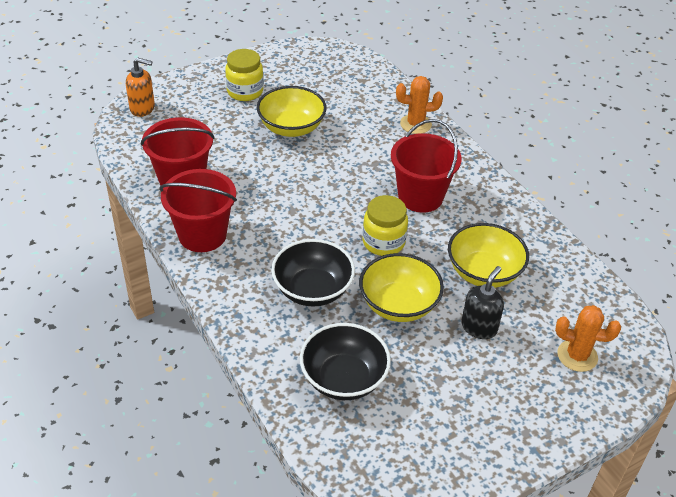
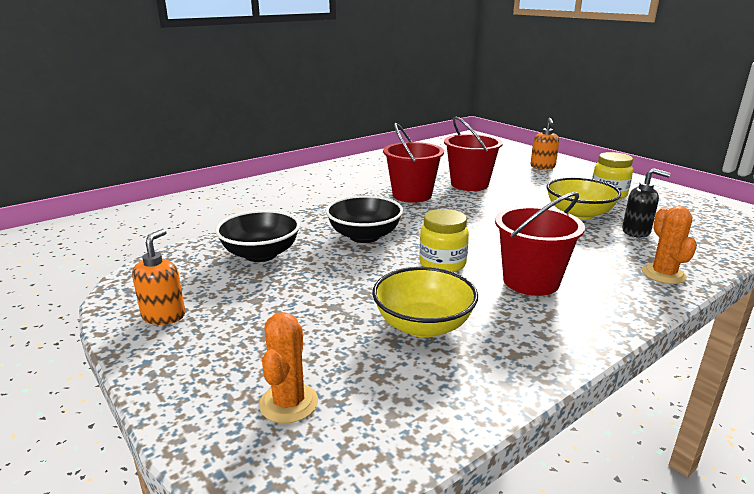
camera: 85 degrees right, 20 degrees down
yellow bowl [359,253,444,322] -> none
black soap dispenser [461,266,504,339] -> black soap dispenser moved to [622,168,671,238]
none -> orange soap dispenser [132,229,185,325]

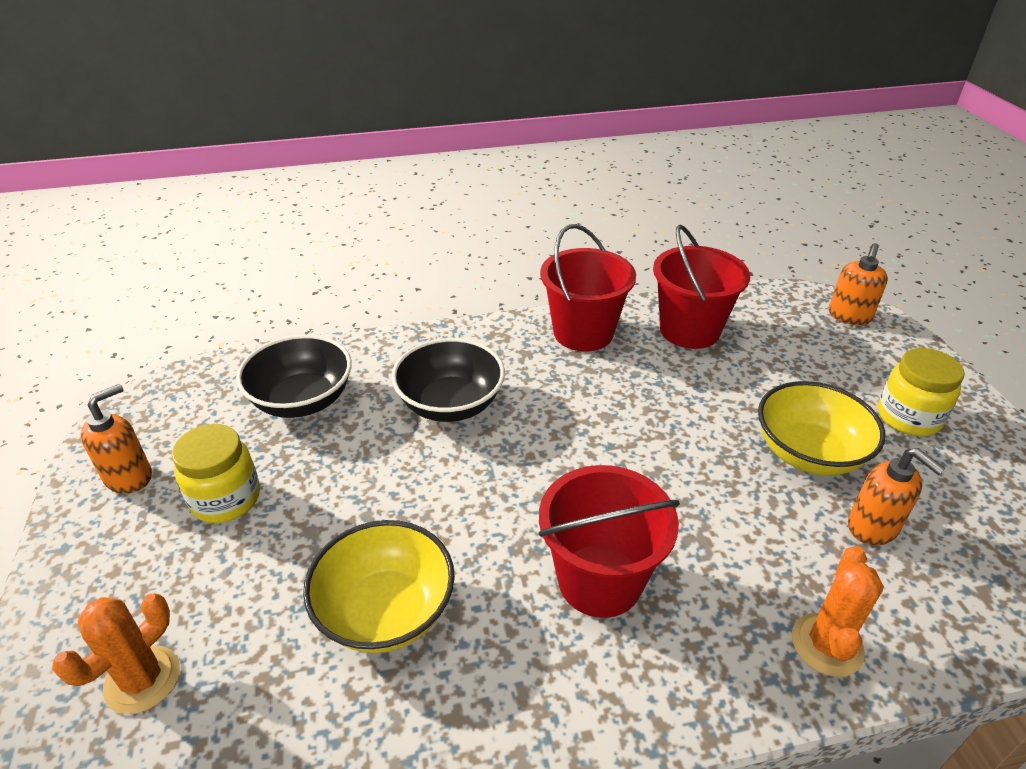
camera: 25 degrees right, 15 degrees up
yellow jar [419,209,469,272] -> yellow jar moved to [172,424,260,523]
black soap dispenser [622,168,671,238] -> orange soap dispenser [848,448,945,546]

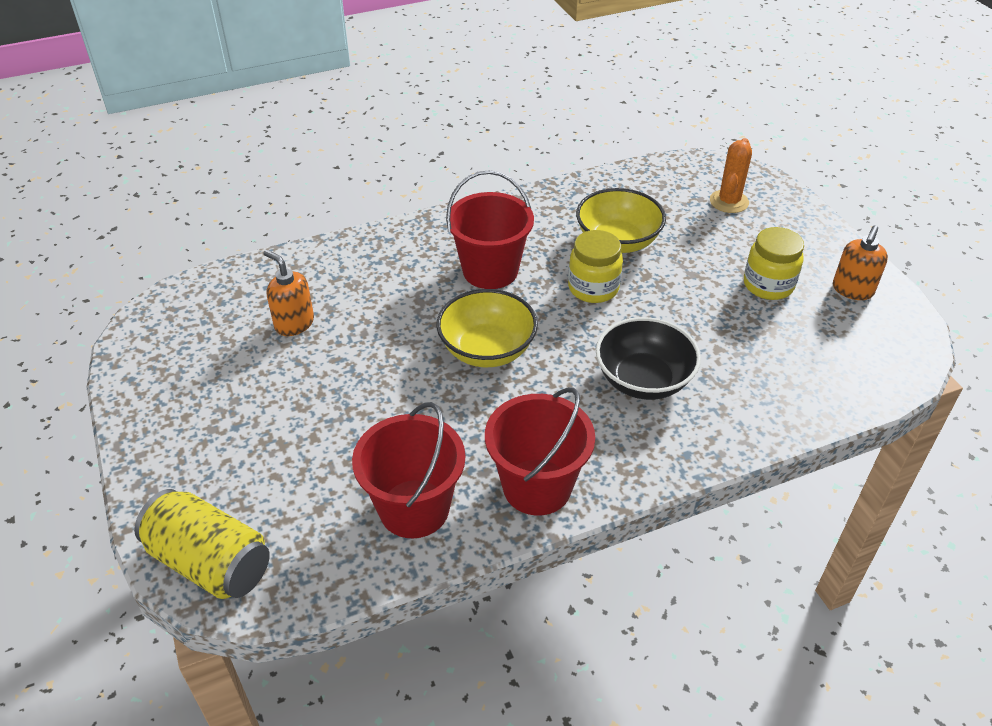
camera: 170 degrees right, 5 degrees up
black bowl [236,335,352,418] -> none
yellow bowl [758,381,885,476] -> yellow bowl moved to [436,289,538,367]
orange cactus [792,546,884,677] -> none
orange soap dispenser [829,243,888,325] -> yellow can [134,489,270,599]
yellow jar [878,348,964,436] -> yellow jar moved to [568,230,623,303]

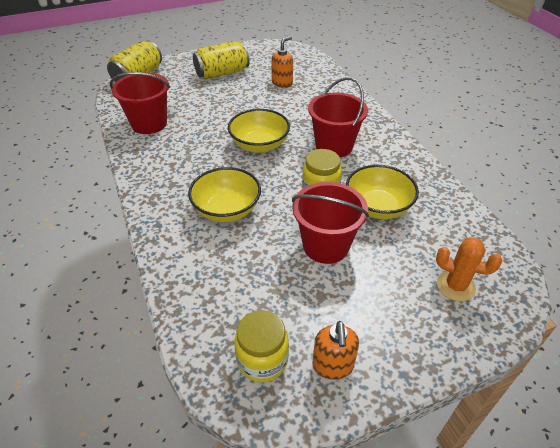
camera: 90 degrees right, 0 degrees up
red bucket [485,387,595,515] -> red bucket moved to [292,182,369,264]
black bowl [596,317,701,400] -> yellow bowl [188,167,261,222]
yellow jar [744,227,804,300] -> yellow jar moved to [234,310,289,383]
orange soap dispenser [833,226,888,300] -> orange soap dispenser turned 120 degrees counterclockwise [312,321,359,380]
none -> yellow can [193,41,250,79]

